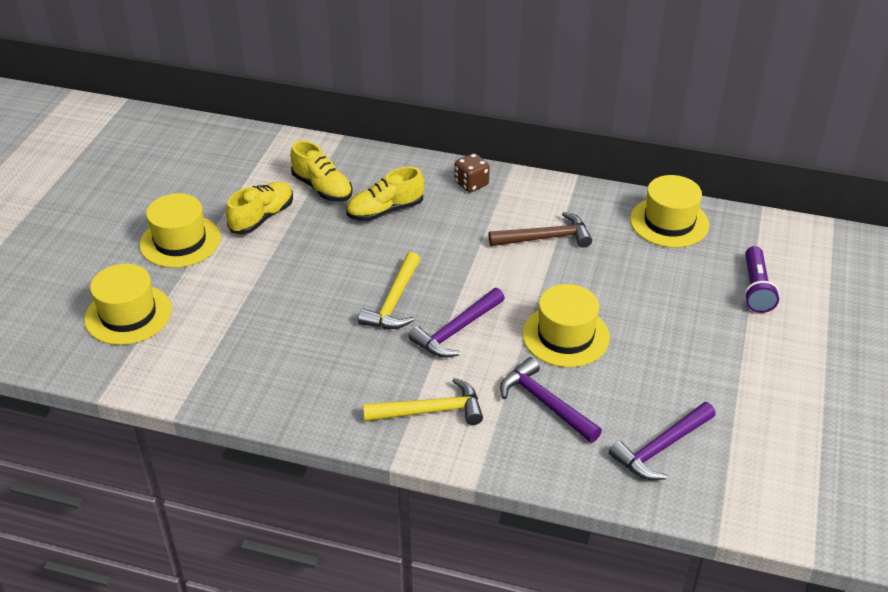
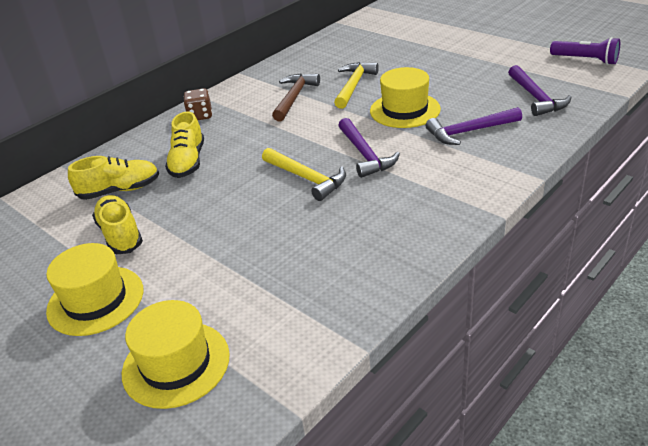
camera: 60 degrees left, 5 degrees down
yellow hammer [363,378,483,425] -> yellow hammer moved to [334,62,379,109]
yellow hat [630,175,709,248] -> none
purple flashlight [744,246,780,313] -> purple flashlight moved to [550,37,620,65]

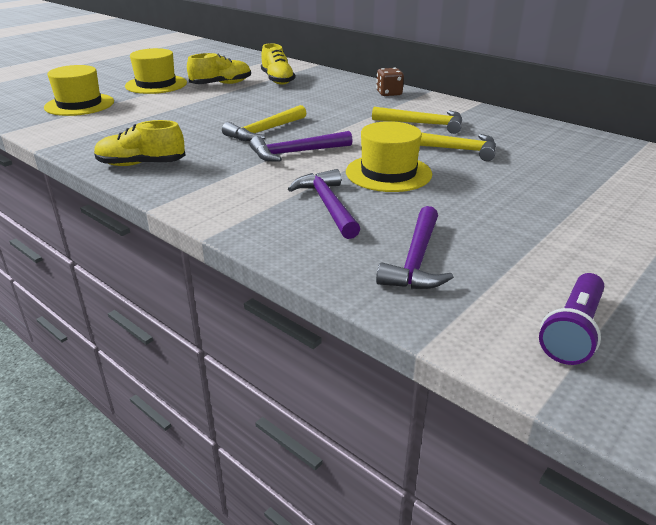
camera: 85 degrees right, 5 degrees down
yellow shoe [165,112,204,178] -> yellow shoe moved to [94,120,186,166]
brown hammer [272,73,320,122] -> yellow hammer [372,107,462,134]
purple hammer [508,65,572,116] -> purple hammer turned 60 degrees counterclockwise [376,206,453,289]

